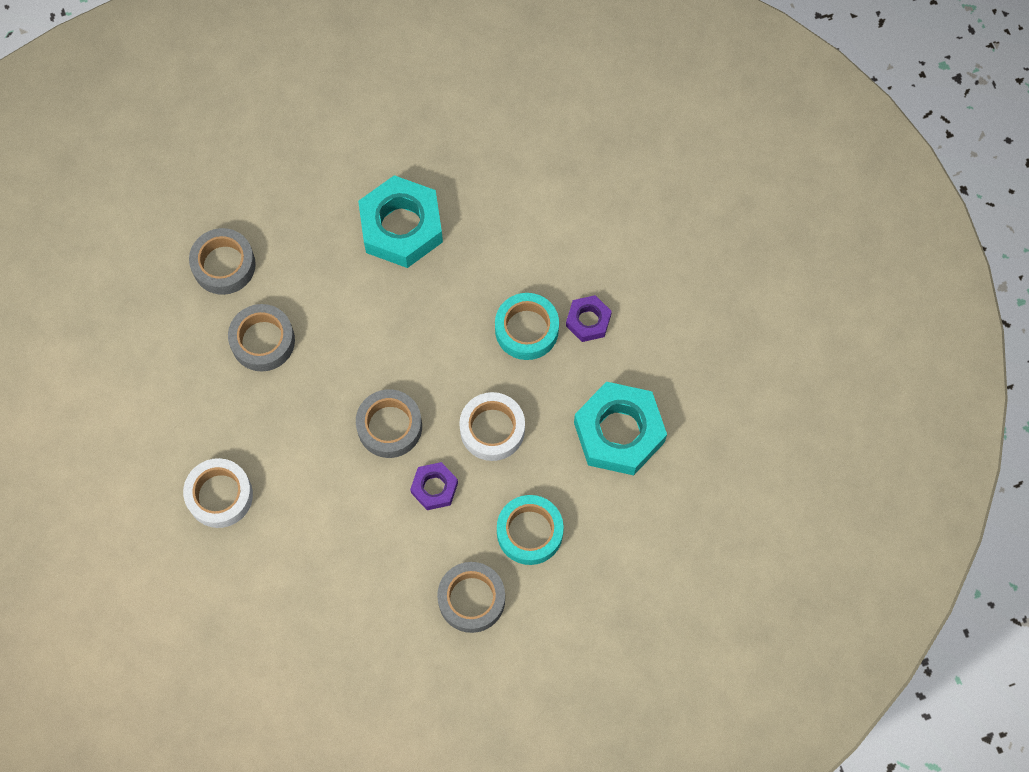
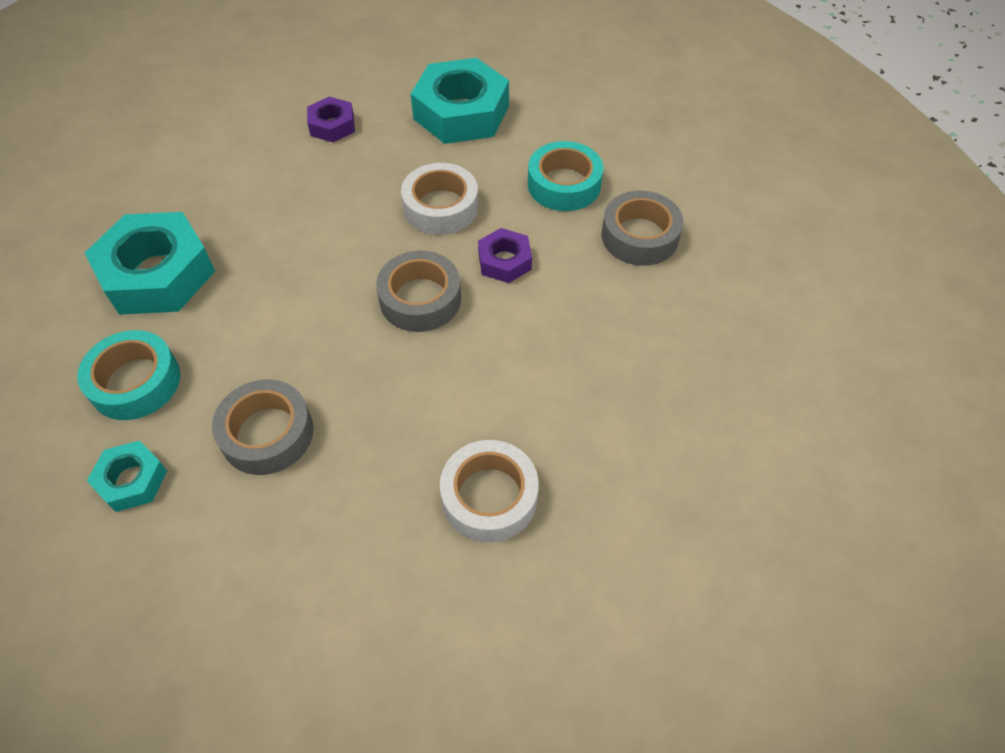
camera: 85 degrees left, 15 degrees down
grey tape [189,228,256,295] -> turquoise nut [87,440,167,512]
turquoise tape [495,293,559,360] -> turquoise tape moved to [77,330,180,420]

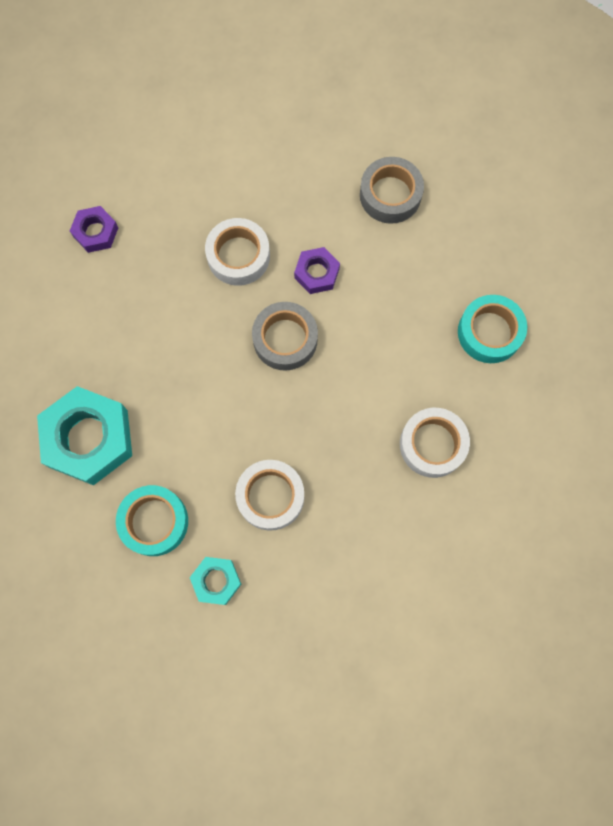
camera: 35 degrees left, 20 degrees up
grey tape [212,379,313,475] -> white tape [235,460,304,531]
turquoise nut [411,58,509,144] -> none
turquoise tape [528,141,603,211] -> turquoise tape moved to [458,295,527,363]

